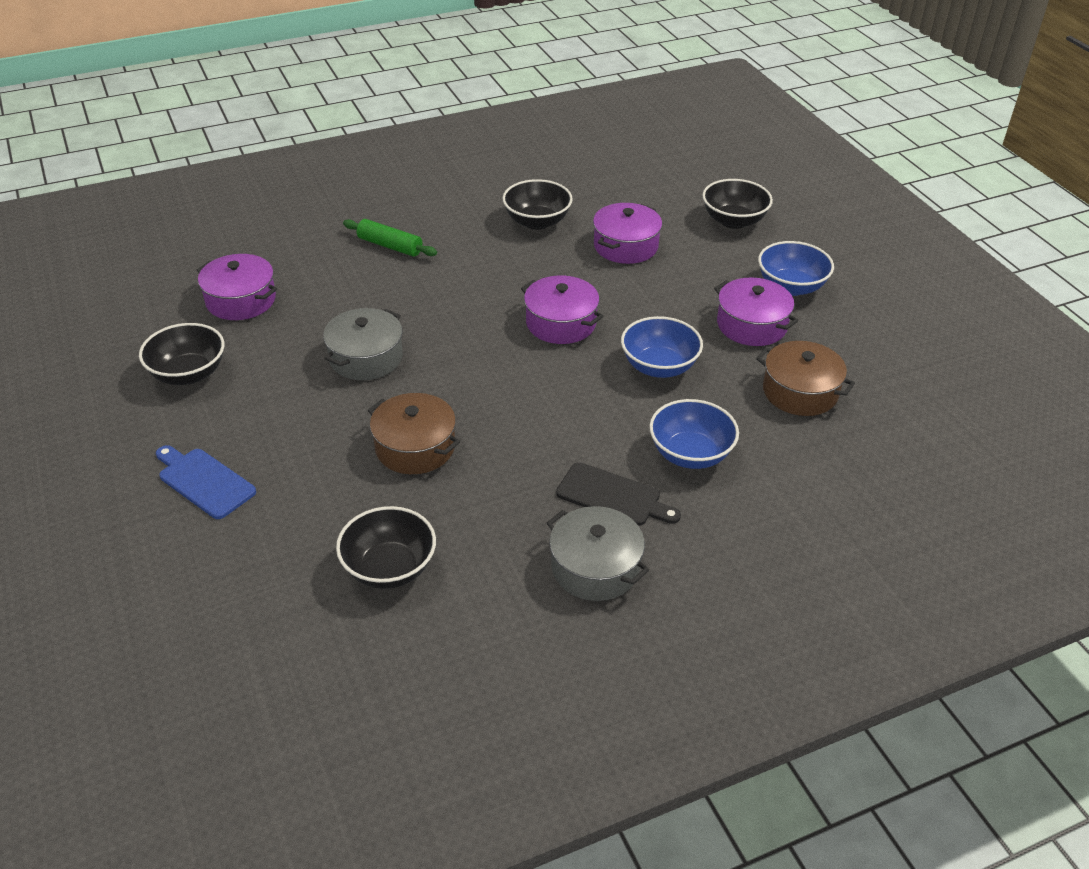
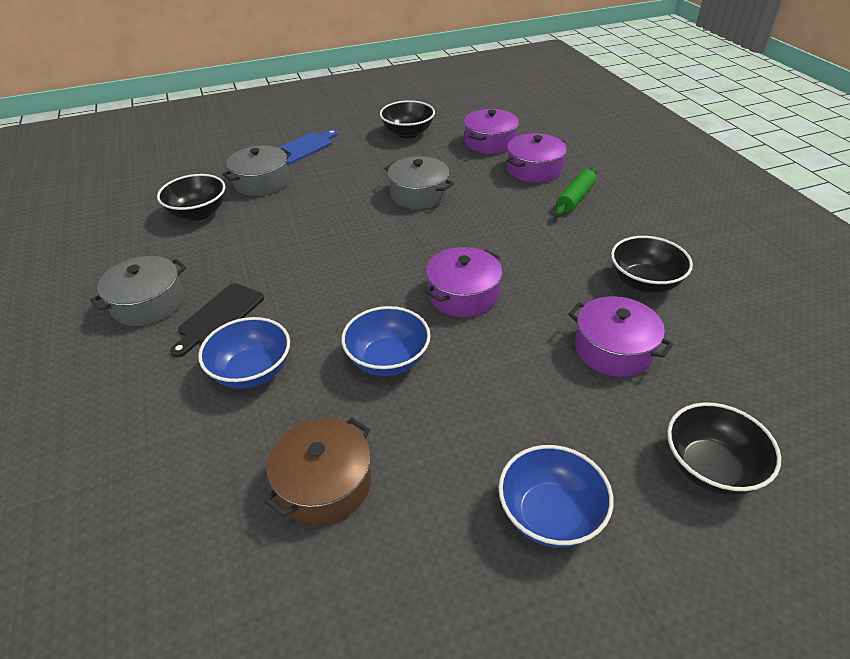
camera: 95 degrees right, 0 degrees up
brown pot [368,393,460,474] -> none
purple pot [714,277,799,346] -> purple pot moved to [507,133,567,183]
none -> grey pot [222,145,292,196]

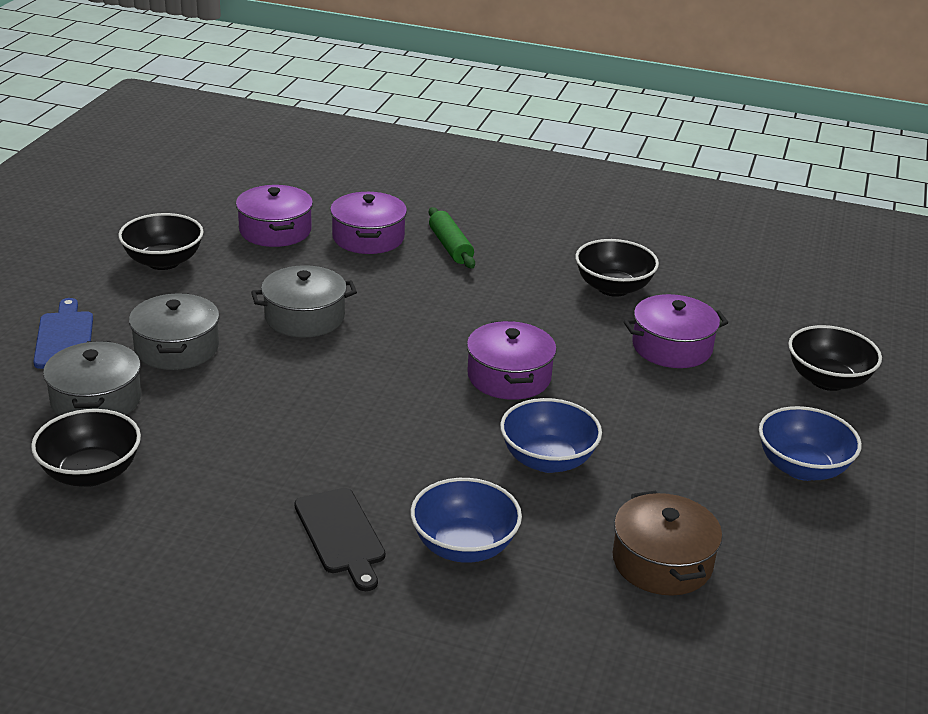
camera: 55 degrees left, 10 degrees down
grey pot [90,256,186,326] -> grey pot moved to [129,293,219,370]

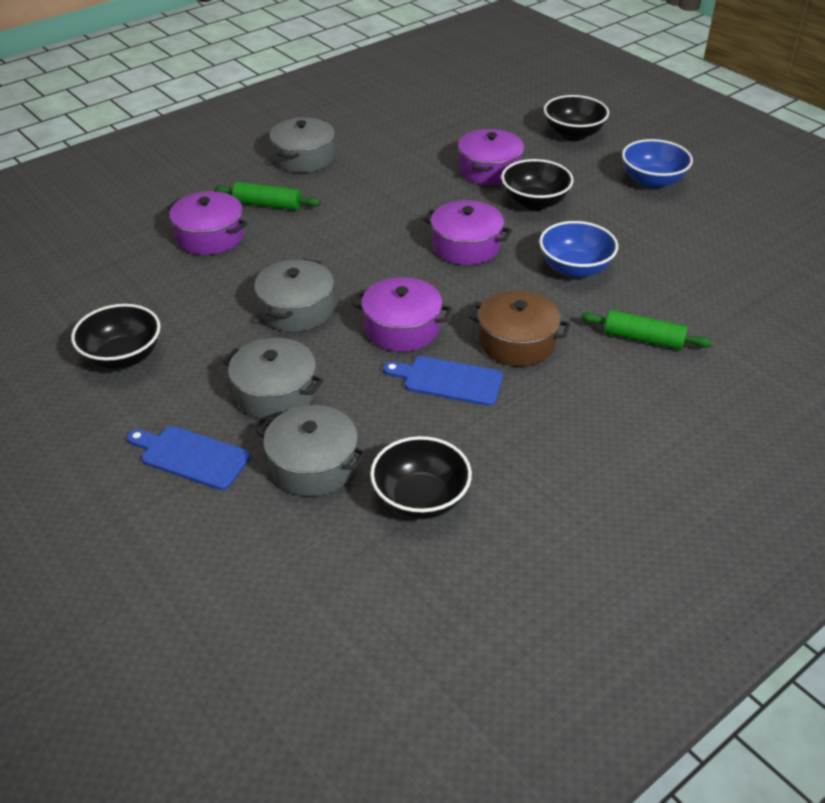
camera: 55 degrees left, 10 degrees up
purple pot [236,185,313,247] -> purple pot moved to [352,277,452,351]
black cutting board [294,488,385,591] -> none
blue bowl [410,478,522,563] -> green rolling pin [581,310,712,350]
black bowl [575,239,659,297] -> black bowl moved to [501,159,574,210]
brown pot [613,491,722,595] -> brown pot moved to [468,290,570,366]
none -> grey pot [270,117,335,173]
none -> blue cutting board [383,356,503,406]

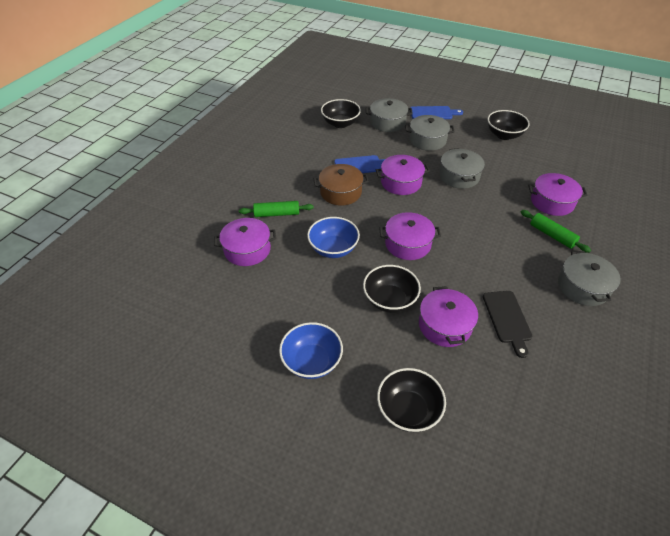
camera: 155 degrees right, 5 degrees up
green rolling pin [214,182,321,210] -> green rolling pin turned 60 degrees clockwise [521,210,591,253]
none -> purple pot [214,218,276,266]
none -> black cutting board [483,291,532,358]

